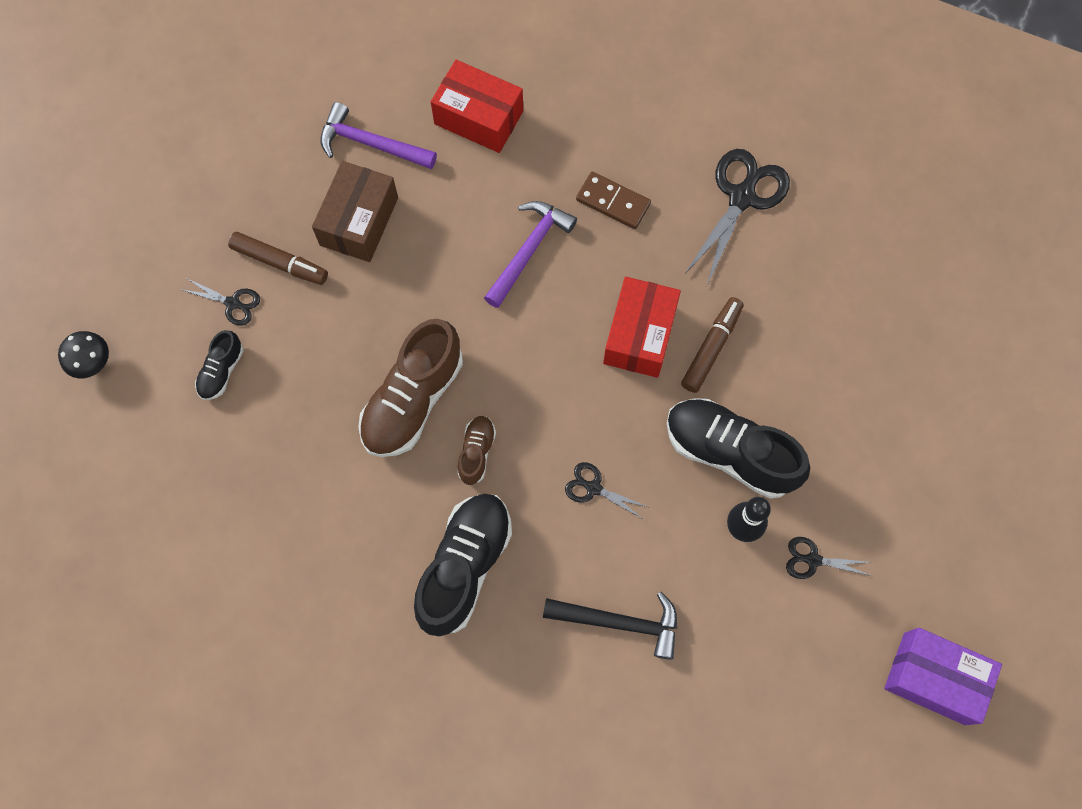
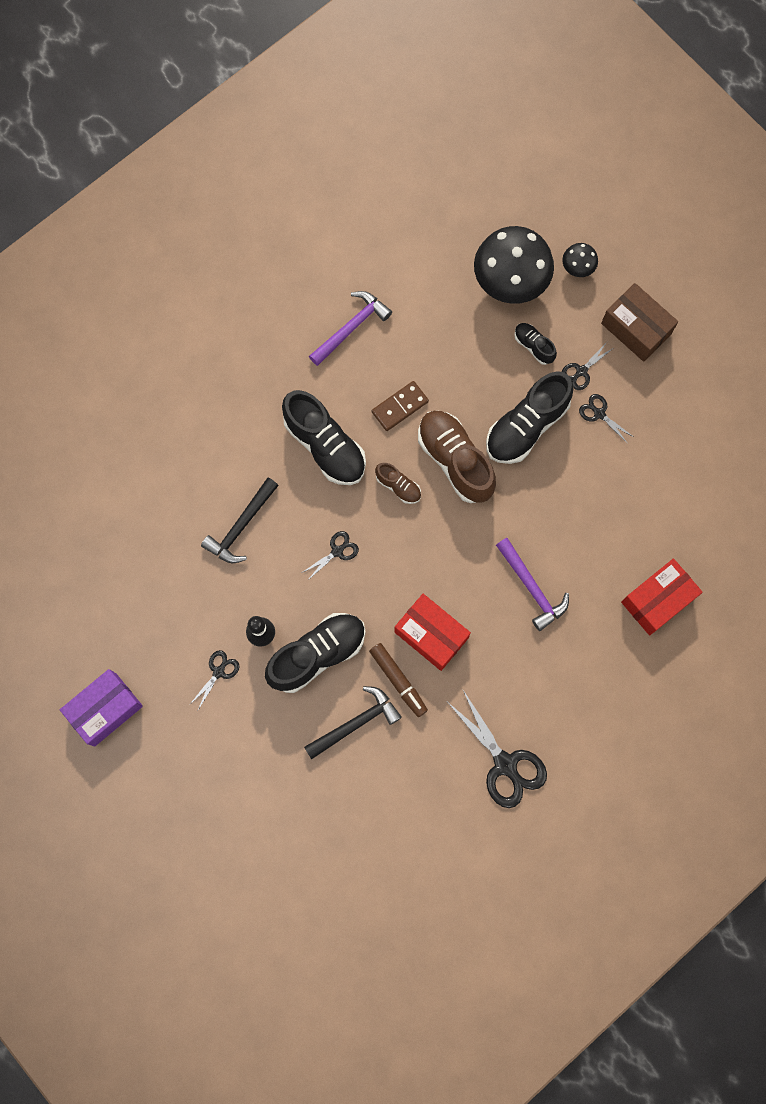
camera: 115 degrees right, 5 degrees up
brown marker [228,232,328,285] -> black scissors [579,394,635,444]
brown box [312,161,398,262] -> brown box moved to [601,283,678,362]
purple hammer [320,102,437,169] -> purple hammer moved to [309,291,392,366]
brown domino [576,172,651,229] -> brown domino moved to [372,381,429,431]
none -> black hammer [304,686,402,759]
none -> black mushroom [474,226,554,304]
none -> black shoe [486,371,574,464]

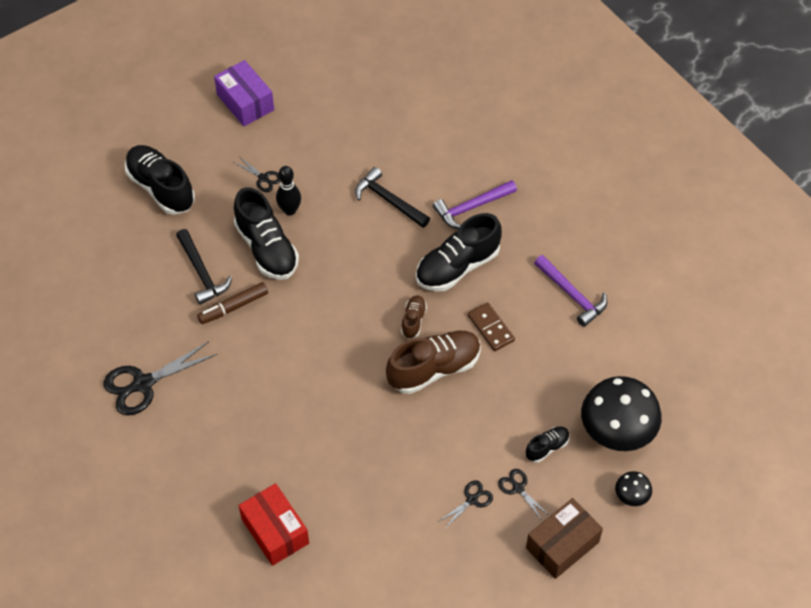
camera: 95 degrees right, 20 degrees down
black scissors [303,531,359,581] -> none
brown shoe [375,463,421,504] -> brown shoe turned 150 degrees clockwise [401,296,427,339]
red box [394,594,471,671] -> none
black shoe [486,371,574,464] -> black shoe moved to [125,145,195,215]
purple hammer [496,538,569,631] -> purple hammer moved to [433,180,517,229]

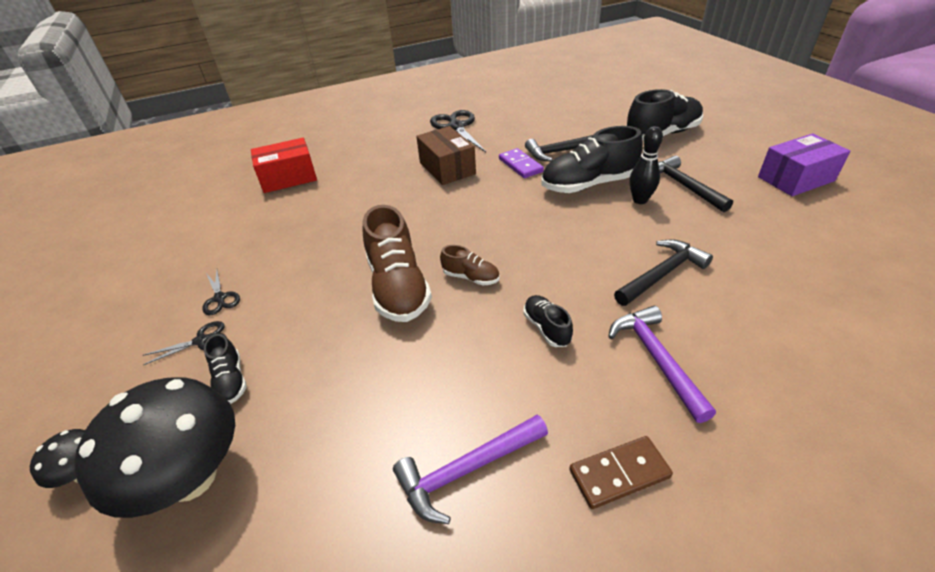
camera: 105 degrees right, 15 degrees down
brown marker [197,282,268,324] -> purple domino [499,148,544,178]
black scissors [234,156,281,192] -> black hammer [658,156,733,212]
black shoe [416,213,502,291] -> black shoe [523,295,573,347], size x0.49
brown domino [468,302,515,351] -> brown domino moved to [569,436,673,509]
brown box [526,498,603,579] -> brown box moved to [416,126,476,185]

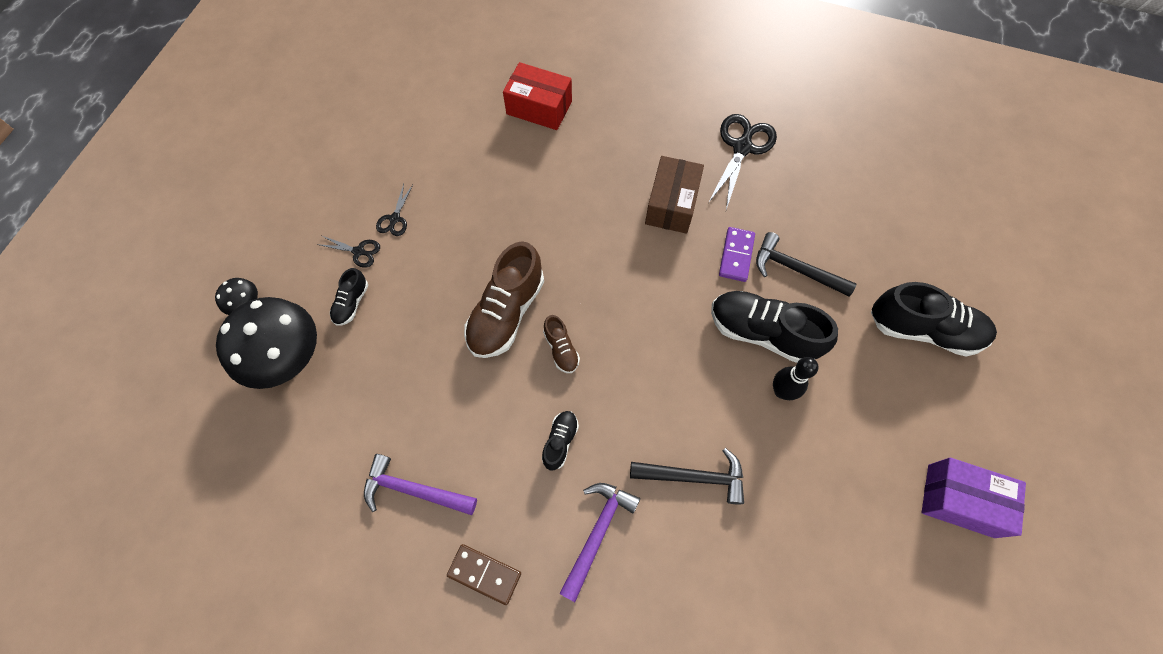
camera: 40 degrees right, 25 degrees up
black hammer [658,156,733,212] -> none

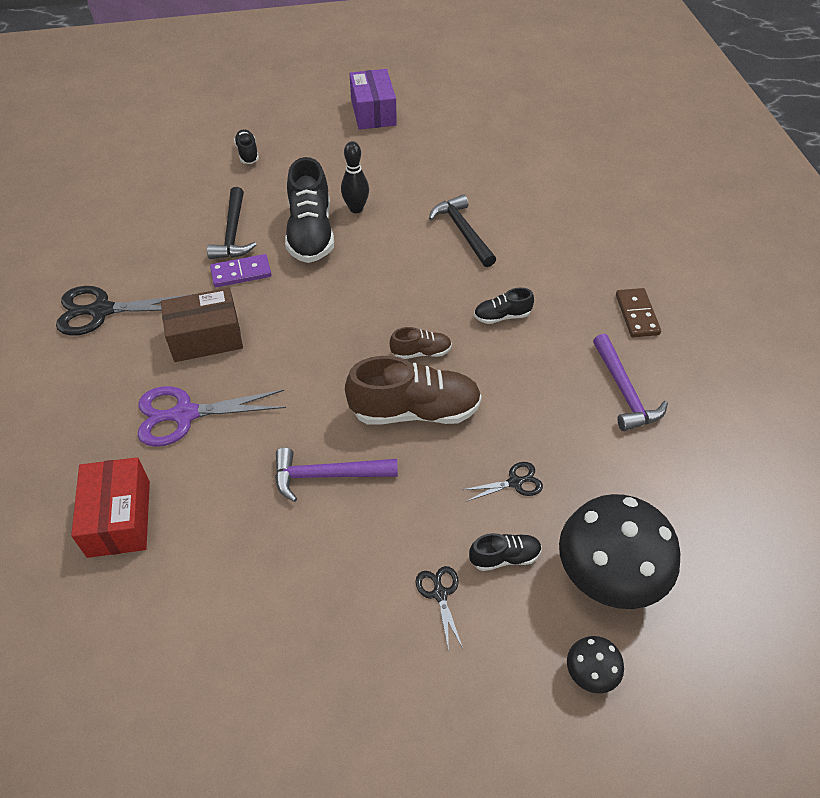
camera: 120 degrees left, 15 degrees down
black scissors [376,184,413,236] -> black scissors moved to [463,462,543,501]
brown shoe [543,315,580,373] -> brown shoe turned 45 degrees clockwise [390,327,452,359]
purple hammer [559,483,640,602] -> purple hammer moved to [275,447,398,502]
black shoe [871,282,997,356] -> black shoe [234,129,259,164], size x0.49
none -> purple scissors [138,386,286,447]

